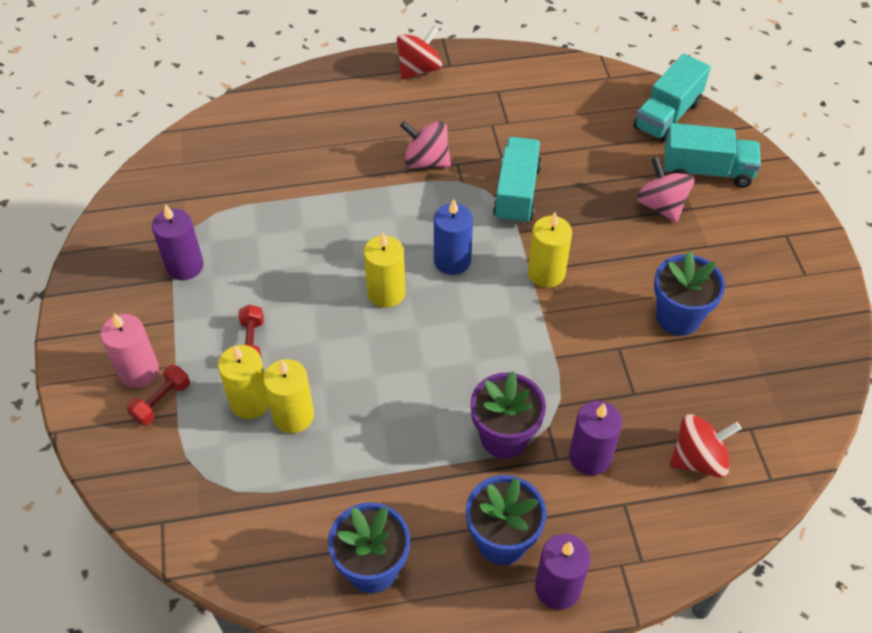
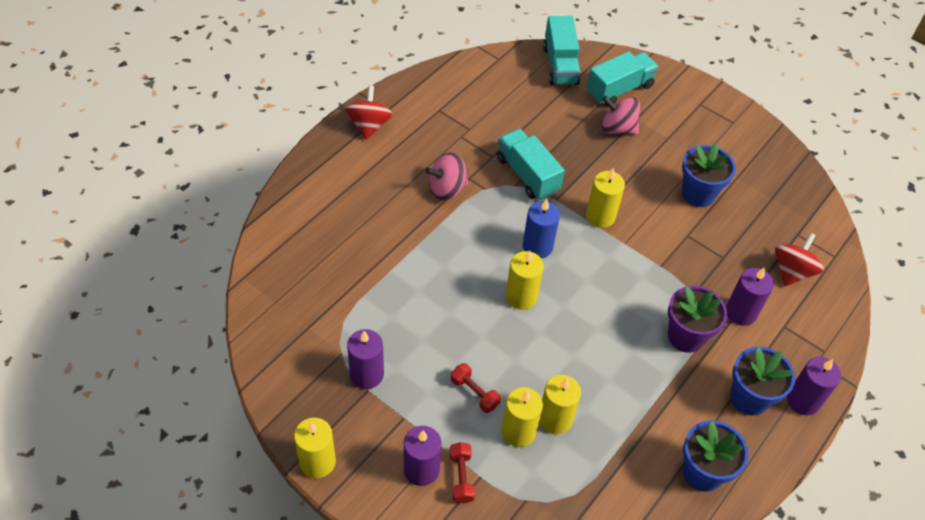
camera: 45 degrees left, 0 degrees up
pink candle [100,313,159,388] -> purple candle [404,426,442,486]
none -> yellow candle [294,418,336,478]

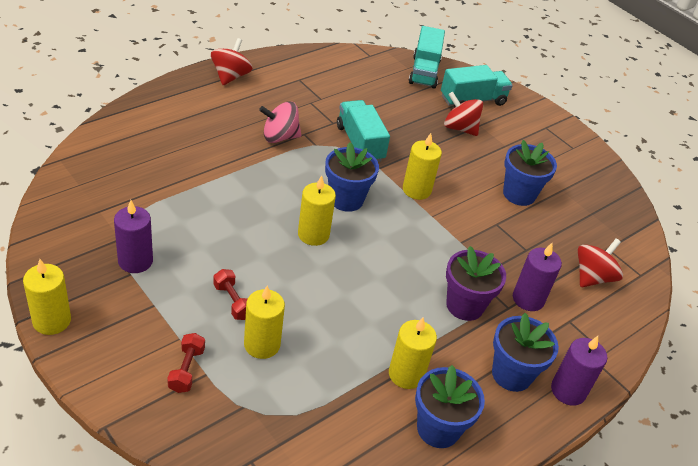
camera: 10 degrees right, 10 degrees down
purple candle [404,426,442,486] -> none
blue candle [523,199,560,259] -> blue flower pot [325,142,379,212]
yellow candle [539,375,581,434] -> yellow candle moved to [389,318,437,389]
pink spinning top [602,96,640,135] -> red spinning top [444,92,483,136]

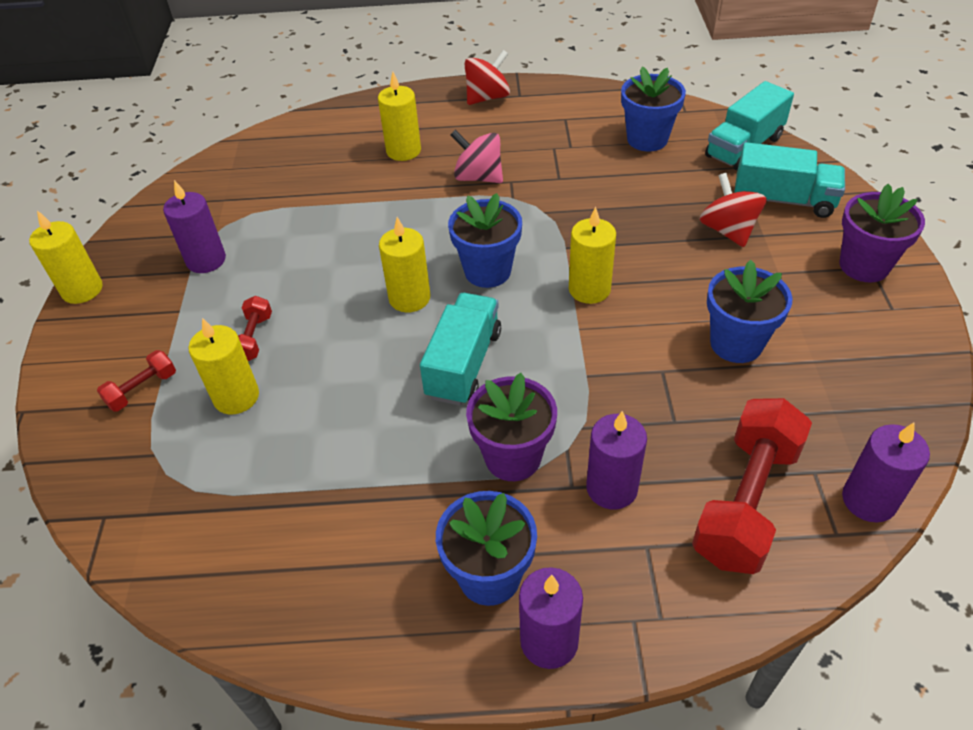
camera: 45 degrees right, 5 degrees up
turquoise truck [337,100,390,162] -> turquoise truck moved to [420,293,501,406]
yellow candle [389,318,437,389] -> yellow candle moved to [378,72,421,161]
blue flower pot [415,365,485,448] -> blue flower pot moved to [621,67,686,152]
red spinning top [578,238,623,287] -> red dumbbell [692,398,812,574]
none -> purple flower pot [839,184,925,282]
none -> purple candle [842,423,930,522]

